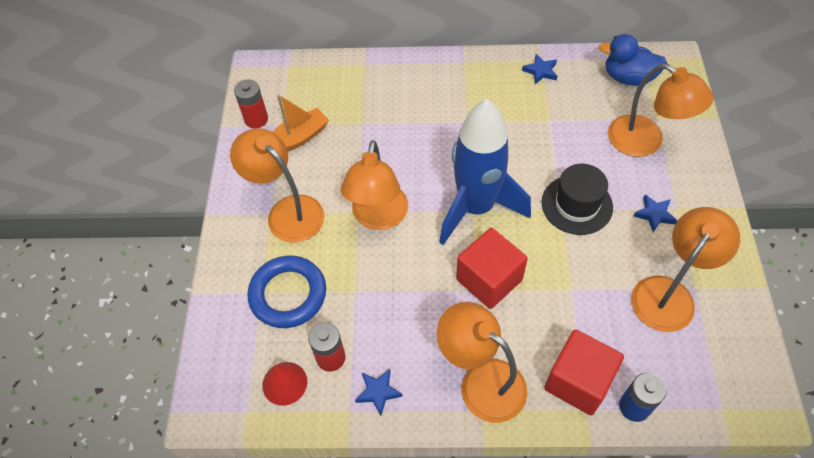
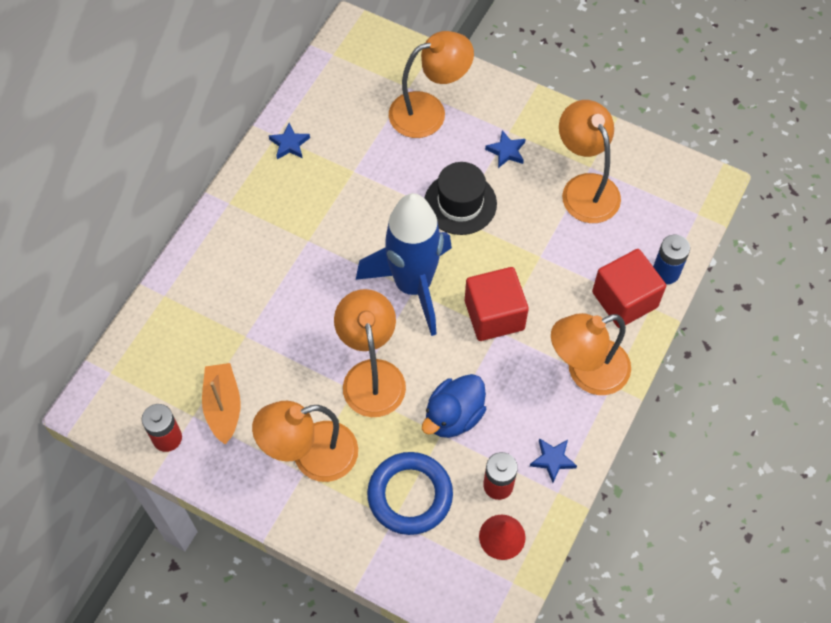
camera: 65 degrees left, 5 degrees up
orange lamp [341,140,408,230] -> orange lamp turned 135 degrees counterclockwise [334,289,406,417]
blue duck [599,34,667,86] -> blue duck moved to [422,374,486,438]

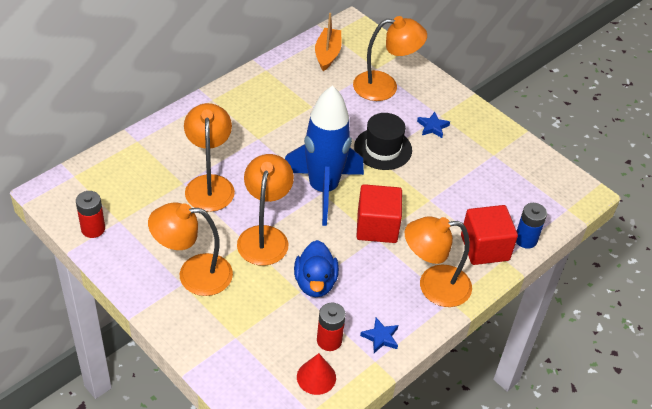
camera: 15 degrees right, 15 degrees down
orange boat [202,363,241,445] -> orange boat moved to [315,13,342,71]
blue star [269,123,310,159] -> none
blue ring [367,452,453,535] -> none
blue duck [422,374,486,438] -> blue duck turned 60 degrees counterclockwise [294,240,339,297]
orange lamp [559,100,621,223] -> orange lamp moved to [184,103,235,212]

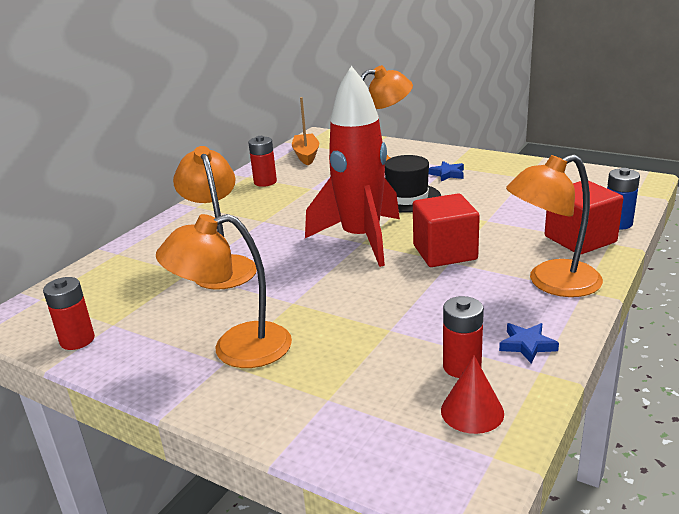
camera: 10 degrees left, 20 degrees down
orange lamp [237,154,294,266] -> none
blue rocket [285,85,364,226] -> red rocket [305,66,400,267]
blue duck [294,240,339,297] -> none
none -> red battery [248,136,277,187]

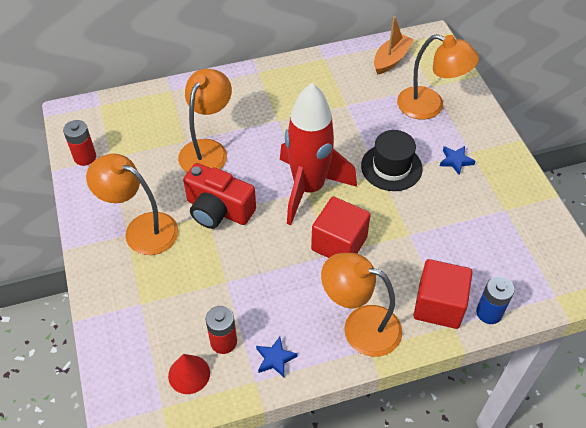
camera: 40 degrees right, 25 degrees up
red battery [248,136,277,187] -> none
none -> red camera [183,163,256,229]

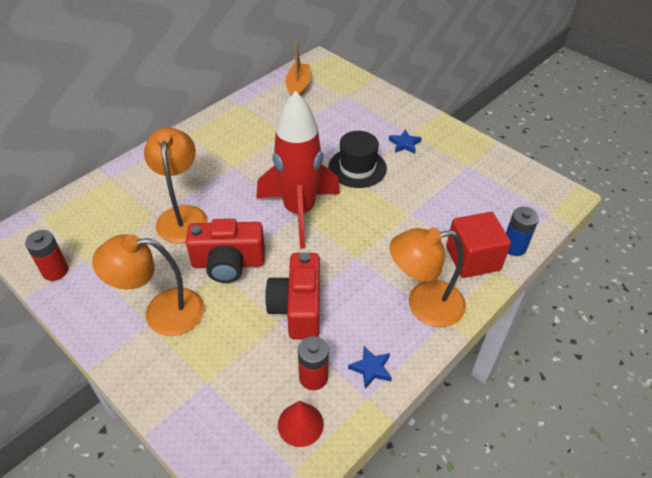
camera: 30 degrees left, 5 degrees down
red cube [311,196,371,258] -> none
orange lamp [397,34,479,120] -> none
none -> red camera [265,252,320,339]

